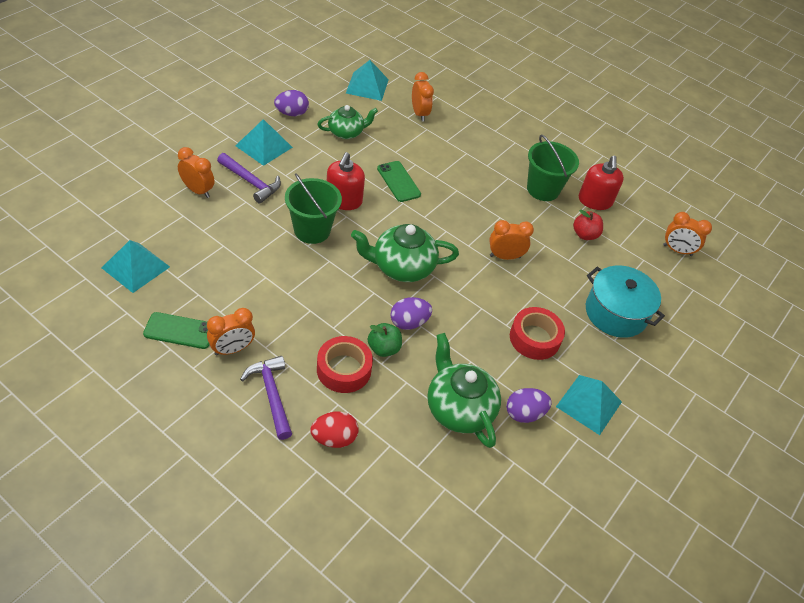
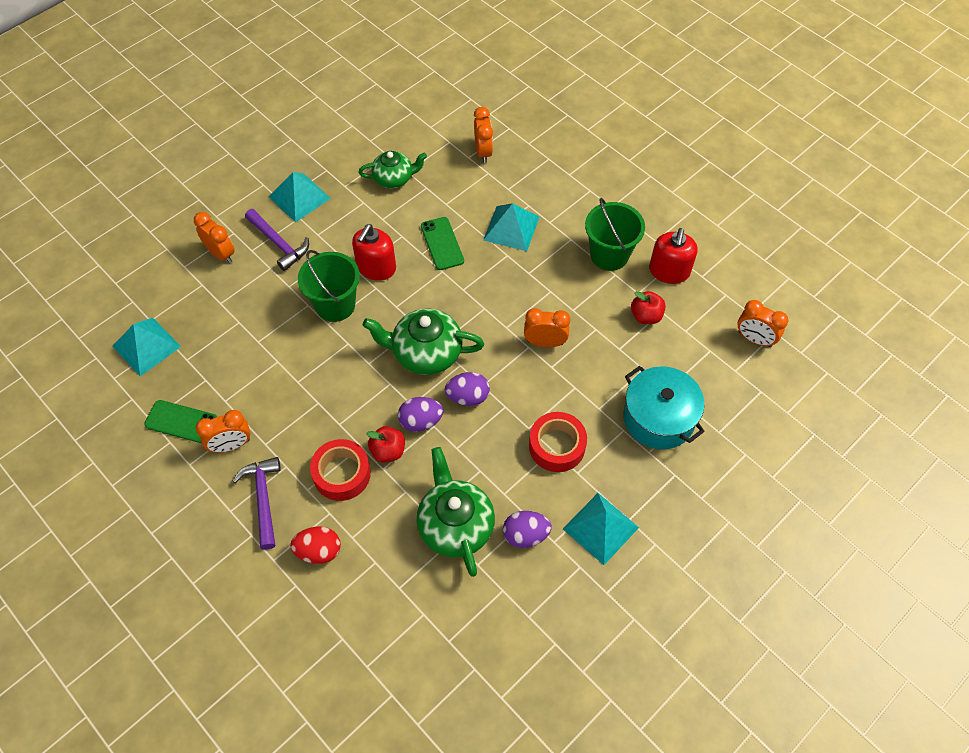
camera: 15 degrees right, 10 degrees up
purple egg [274,90,309,116] -> purple egg moved to [445,372,490,406]
turquoise pyramid [346,60,389,101] -> turquoise pyramid moved to [483,203,539,251]
green apple [368,323,402,357] -> red apple [366,426,405,463]

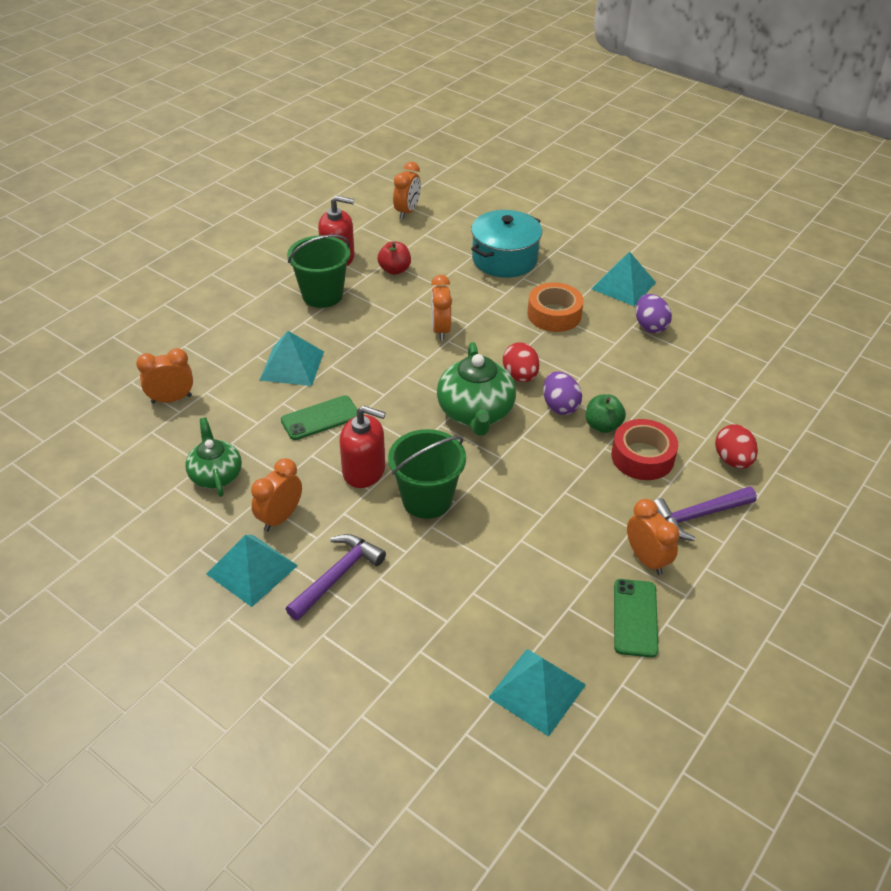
camera: 100 degrees left, 15 degrees down
orange clock [194,212,235,263] -> orange clock moved to [251,458,302,531]
red apple [366,426,405,463] -> green apple [586,394,626,433]
green teapot [416,447,495,577] -> none
purple egg [445,372,490,406] -> red egg [503,342,540,382]
red tape [529,412,587,472] -> orange tape [527,282,584,332]

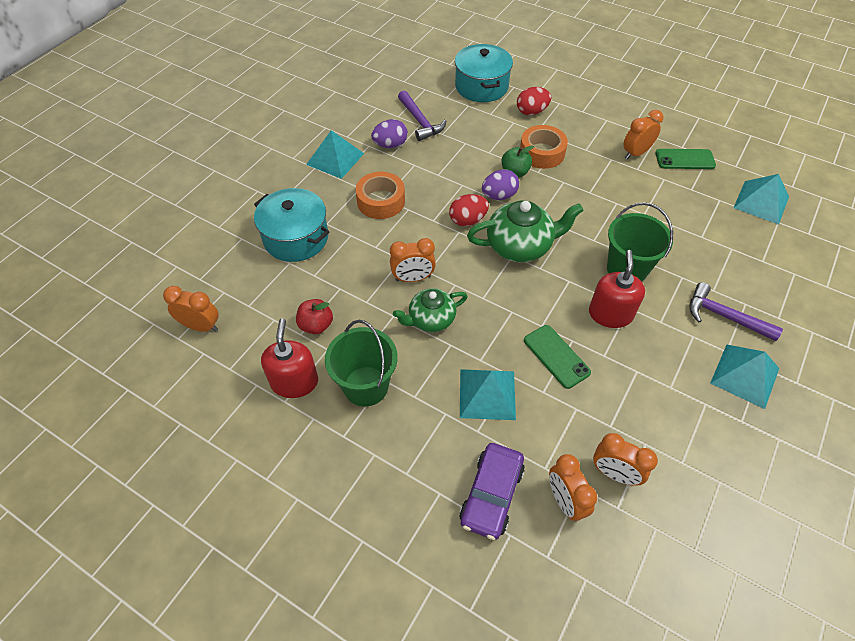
camera: 95 degrees left, 10 degrees up
green teapot [185,417,242,497] -> green teapot moved to [393,288,468,332]
orange clock [251,458,302,531] -> orange clock moved to [593,433,658,486]
red tape [611,419,678,480] -> orange tape [520,125,568,169]
purple hammer [653,486,757,541] -> purple hammer moved to [398,91,446,141]
none -> turquoise pot [455,44,513,102]
none -> purple car [459,443,525,540]

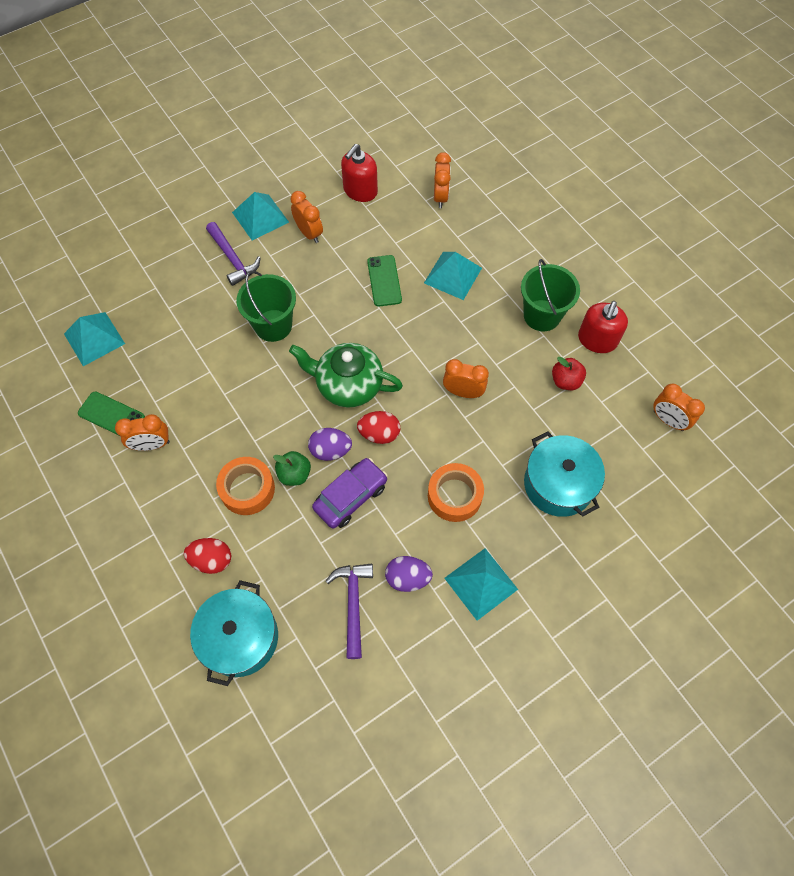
camera: 155 degrees left, 10 degrees up
green teapot [393,288,468,332] -> none
purple car [459,443,525,540] -> purple car moved to [312,458,388,529]
red soap dispenser [589,250,645,328] -> red soap dispenser moved to [341,144,378,202]
orange clock [593,433,658,486] -> orange clock moved to [290,191,323,243]

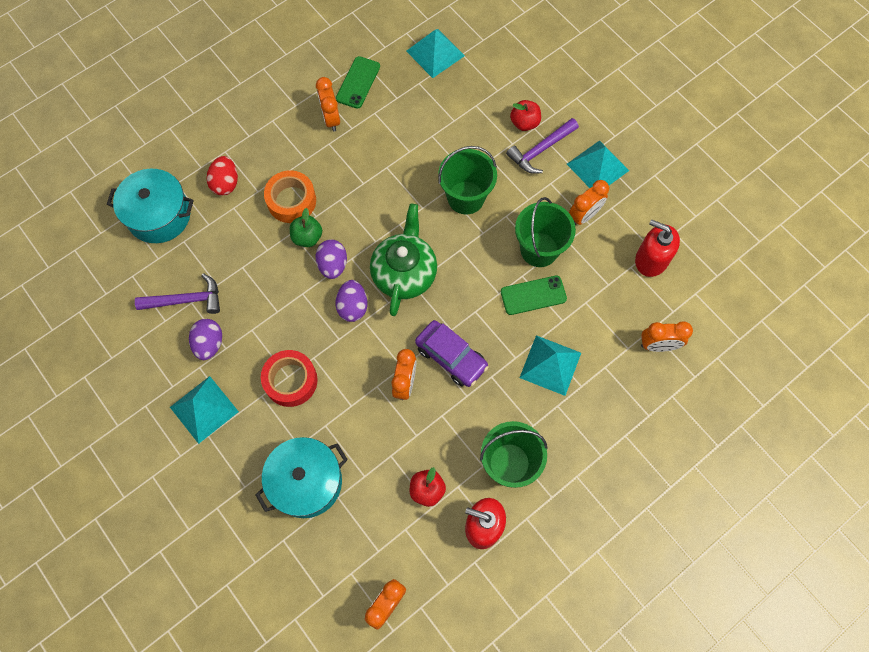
camera: 85 degrees right, 5 degrees up
purple car [312,458,388,529] -> purple car moved to [415,320,489,387]
red egg [357,411,400,444] -> purple egg [336,280,367,322]
orange tape [428,463,484,522] -> red tape [261,350,318,407]
none -> red apple [510,100,541,131]
none -> green bucket [515,197,576,267]

